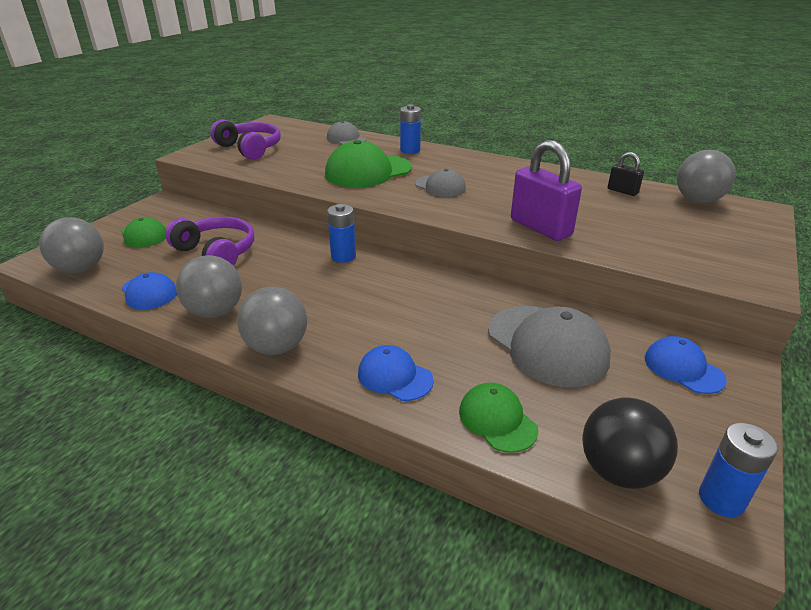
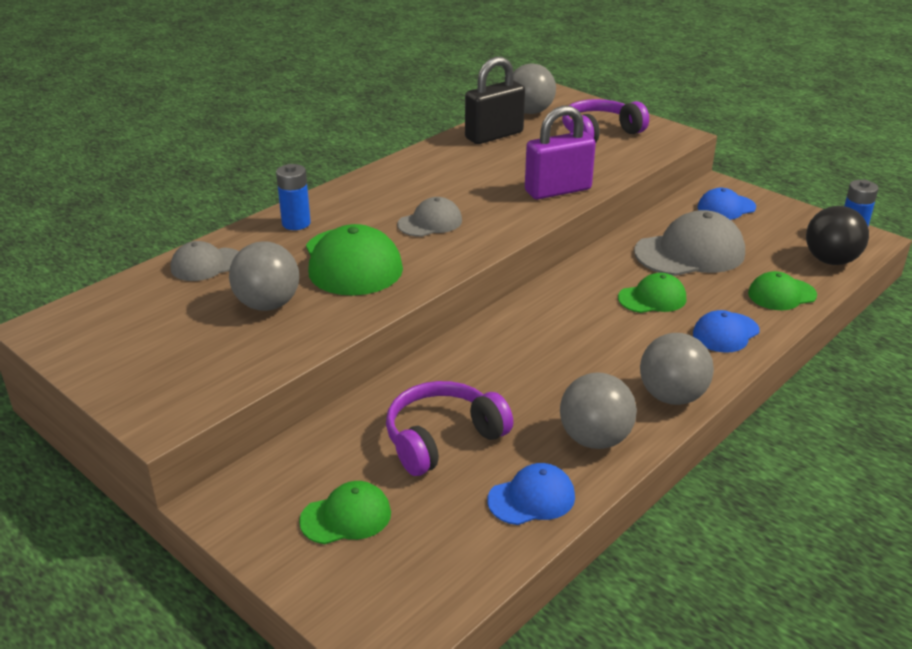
camera: 75 degrees left, 0 degrees up
grey ball [39,217,104,273] -> grey ball moved to [229,241,299,311]
purple headphones [210,119,281,160] -> purple headphones moved to [562,99,649,143]
blue battery [327,204,356,263] -> none
black padlock [608,152,644,196] -> black padlock [465,57,525,144], size x1.95
none -> green cap [618,273,686,313]

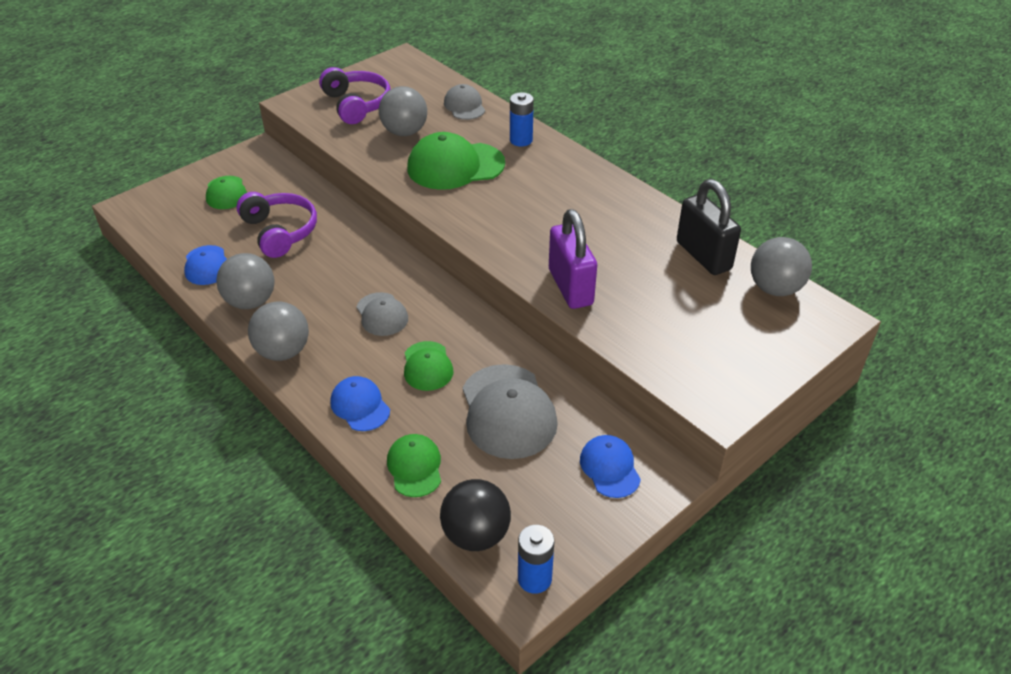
camera: 95 degrees right, 10 degrees up
grey cap [397,197,462,237] -> grey cap moved to [357,292,408,336]
purple headphones [562,99,649,143] -> purple headphones moved to [319,67,391,124]

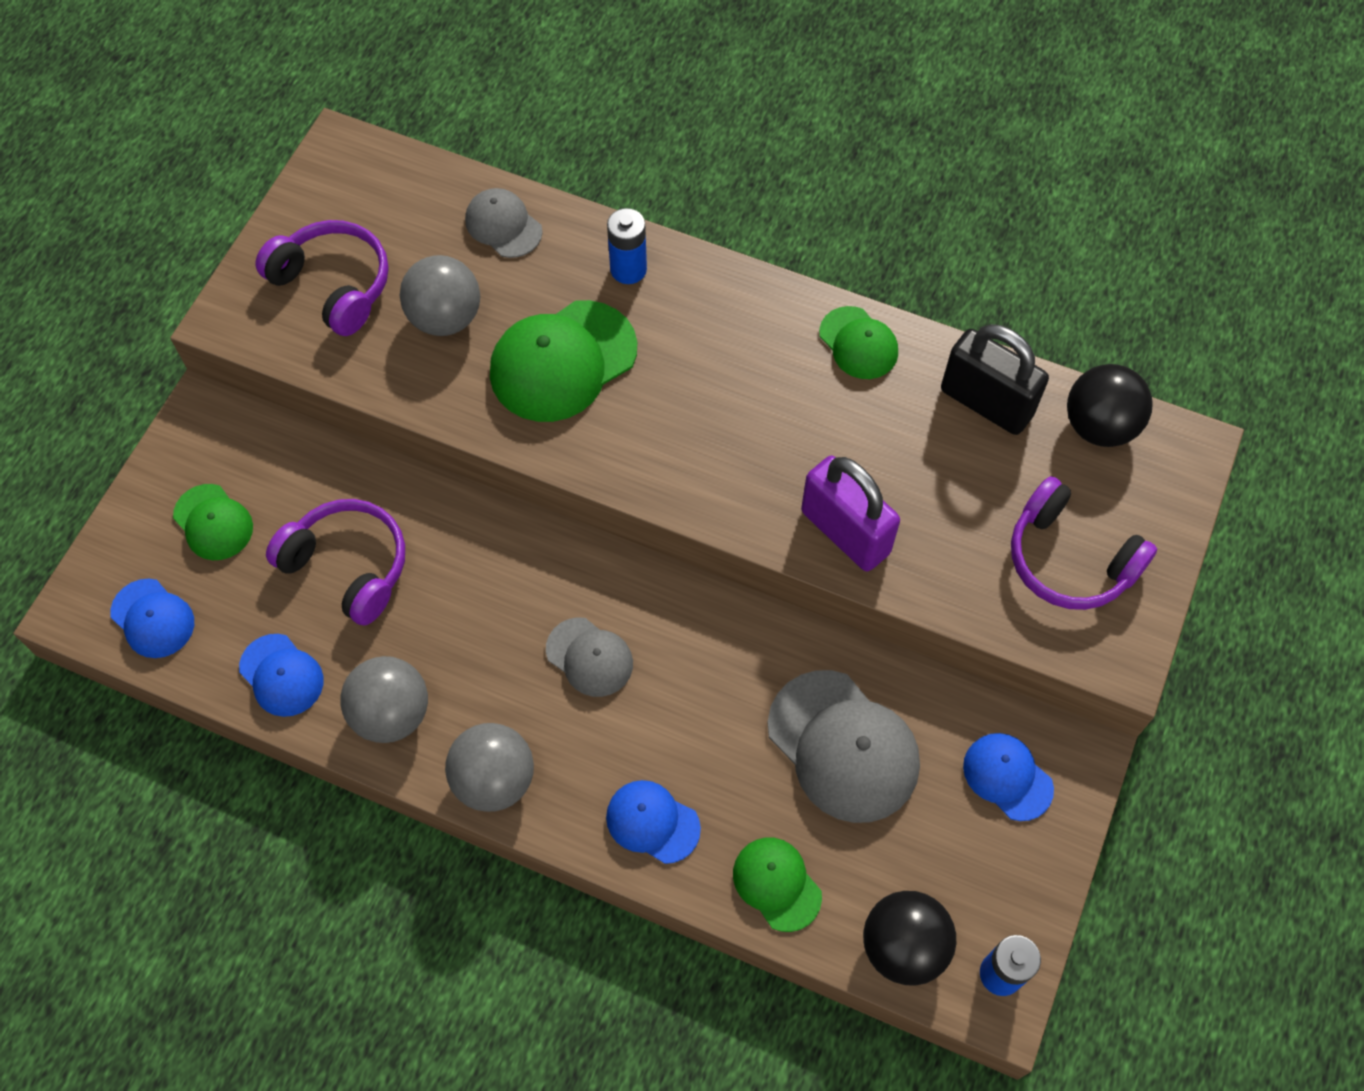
camera: 25 degrees left, 20 degrees up
green cap [404,341,453,391] -> green cap moved to [819,306,898,379]
grey ball [751,237,812,296] -> black ball [1067,364,1152,447]
none -> blue cap [110,579,194,658]
none -> purple headphones [1011,476,1157,610]

